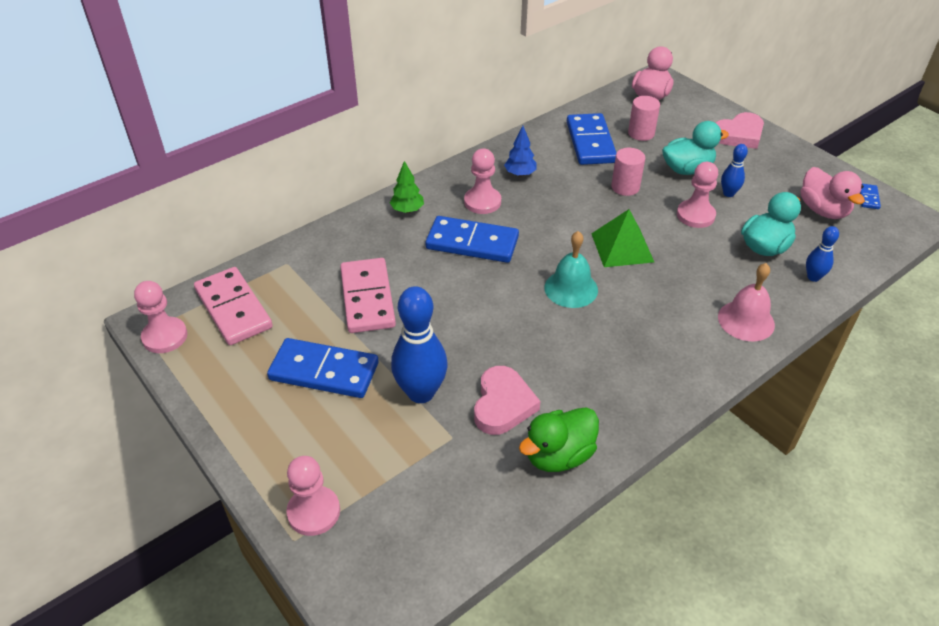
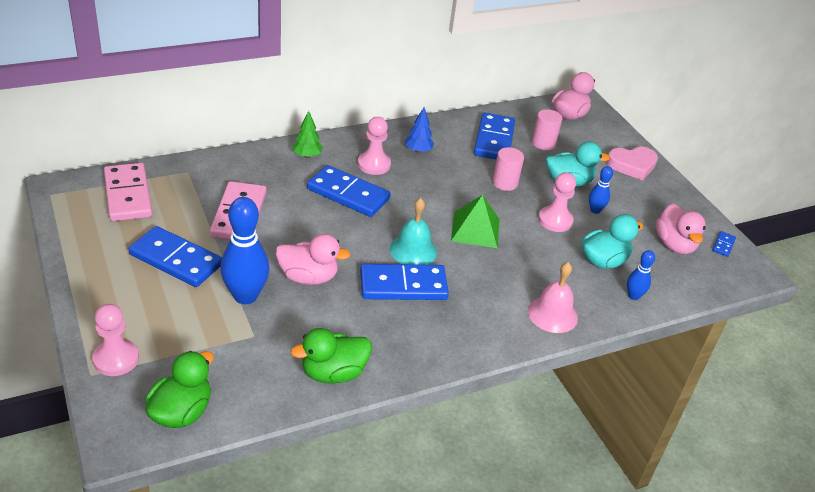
camera: 10 degrees right, 5 degrees down
pink pawn [134,281,187,353] -> none
pink heart [474,366,541,435] -> none
none -> green duck [145,351,214,428]
none -> pink duck [276,234,350,285]
none -> blue domino [360,264,449,300]

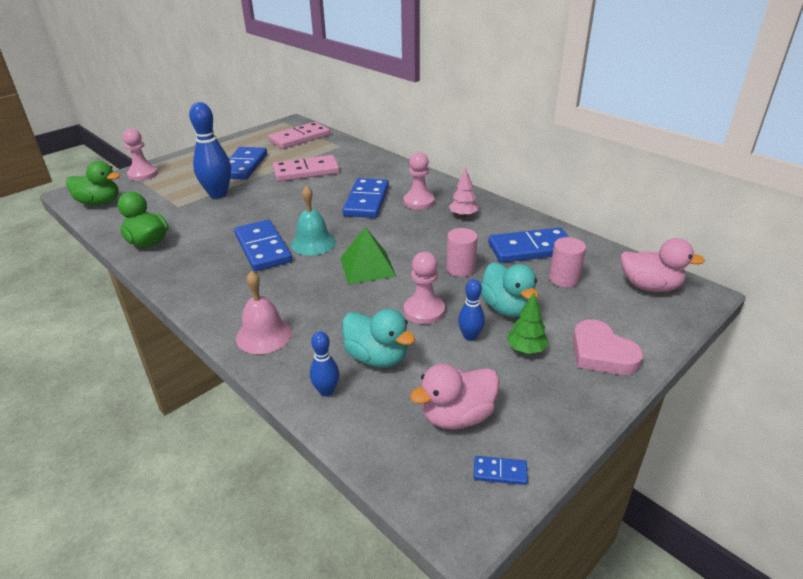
camera: 75 degrees right, 5 degrees down
pink duck [276,234,350,285] -> none
green tree [293,111,323,158] -> green tree moved to [507,293,549,354]
blue tree [405,107,434,153] -> pink tree [449,168,478,218]

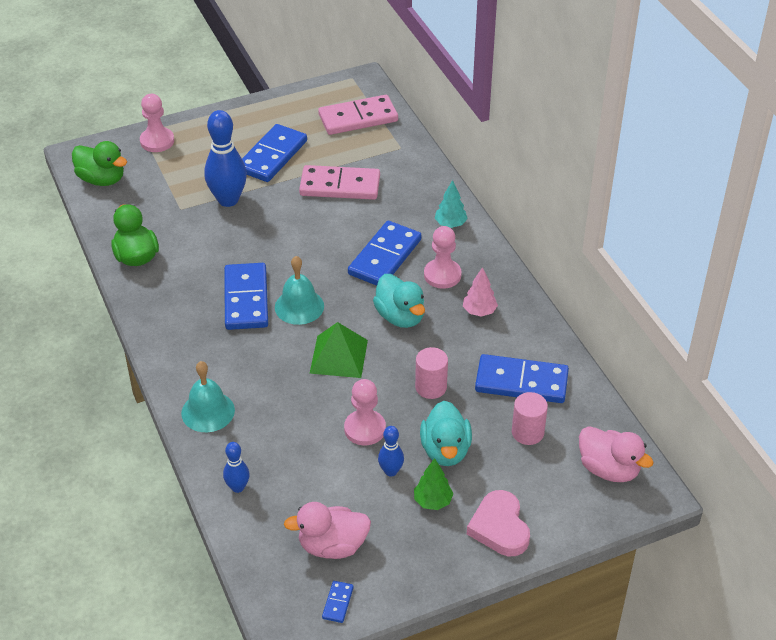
camera: 20 degrees right, 10 degrees up
pink bell [236,271,292,354] -> turquoise bell [181,361,235,432]
turquoise duck [342,309,415,367] -> turquoise duck moved to [373,274,425,328]
blue domino [474,456,528,485] -> blue domino turned 75 degrees clockwise [322,581,354,623]
none -> turquoise tree [435,180,468,228]

